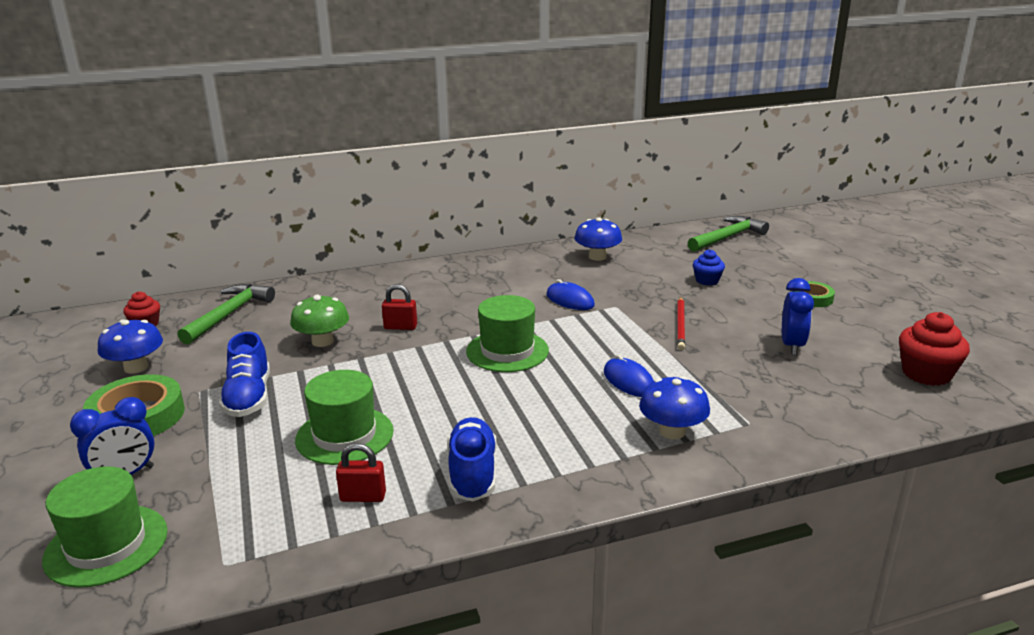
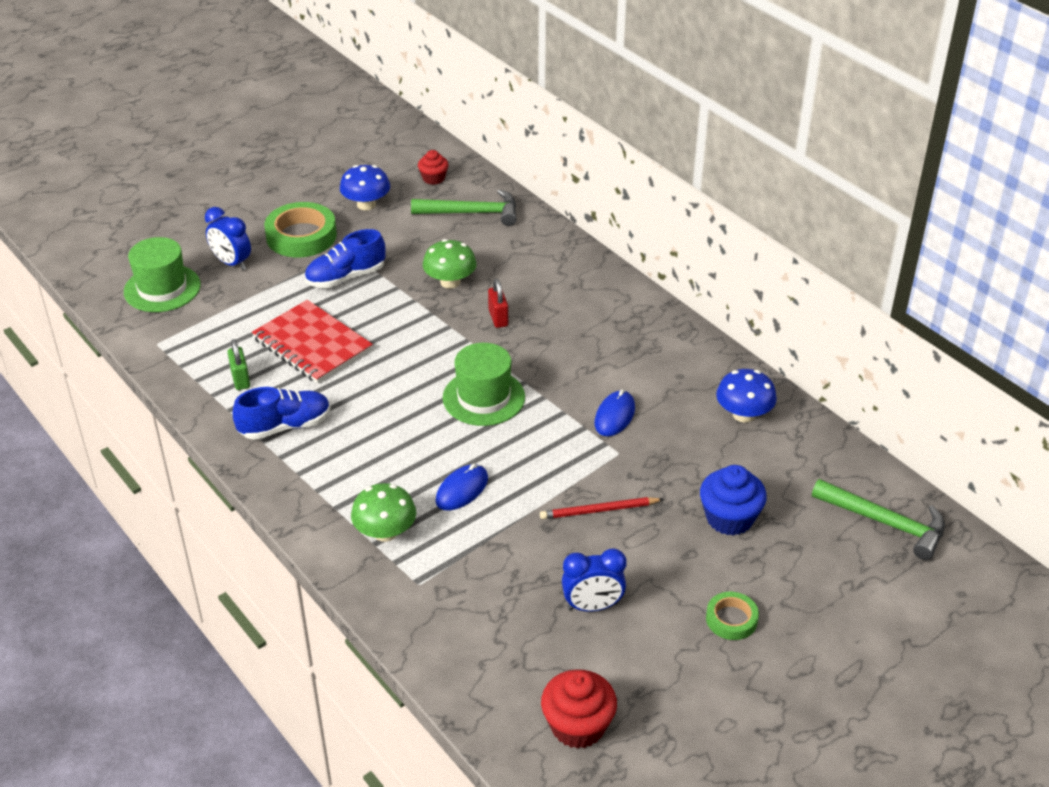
camera: 70 degrees right, 15 degrees up
green hat [295,370,394,465] -> red notebook [252,300,373,384]
red padlock [336,443,386,502] -> green padlock [227,339,250,390]
blue mushroom [639,376,710,439] -> green mushroom [351,483,416,542]
blue cupcake [693,249,725,285] -> blue cupcake [700,465,767,536], size x1.64

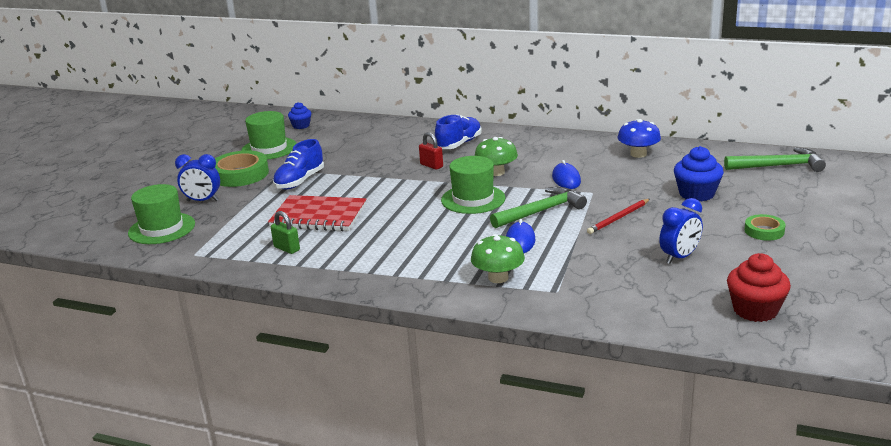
camera: 30 degrees left, 15 degrees down
blue shoe [233,387,331,440] -> blue shoe moved to [435,114,482,149]
blue mushroom [340,165,390,210] -> green hat [241,111,297,159]
green hammer [411,189,517,226] -> green hammer moved to [490,187,587,228]
red cupcake [418,150,448,185] -> blue cupcake [288,102,311,129]
green mushroom [423,239,477,289] -> green mushroom moved to [474,137,518,176]

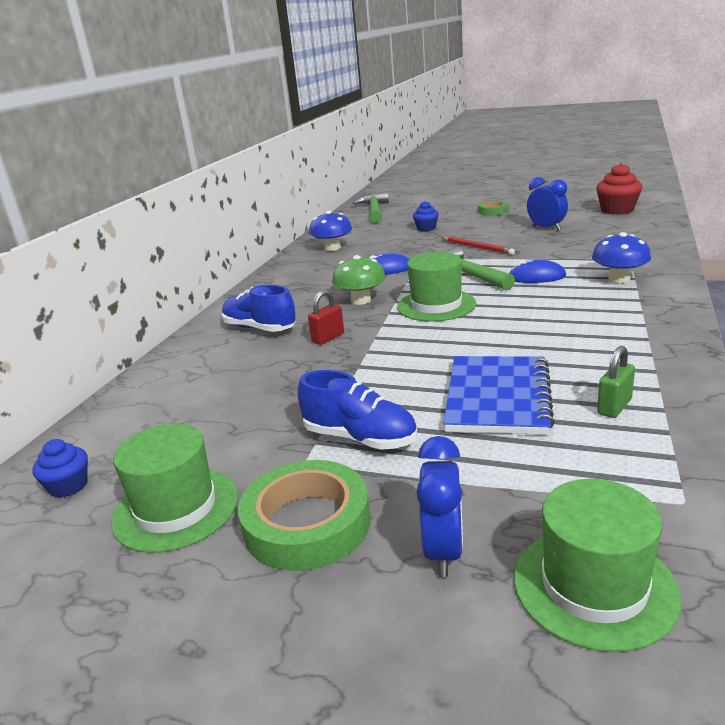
camera: 90 degrees left, 0 degrees up
red notebook [268,195,367,231] -> blue notebook [443,356,555,435]
green mushroom [471,234,525,283] -> blue mushroom [592,232,651,283]
blue cupcake [674,146,724,201] -> blue cupcake [413,201,439,231], size x0.61

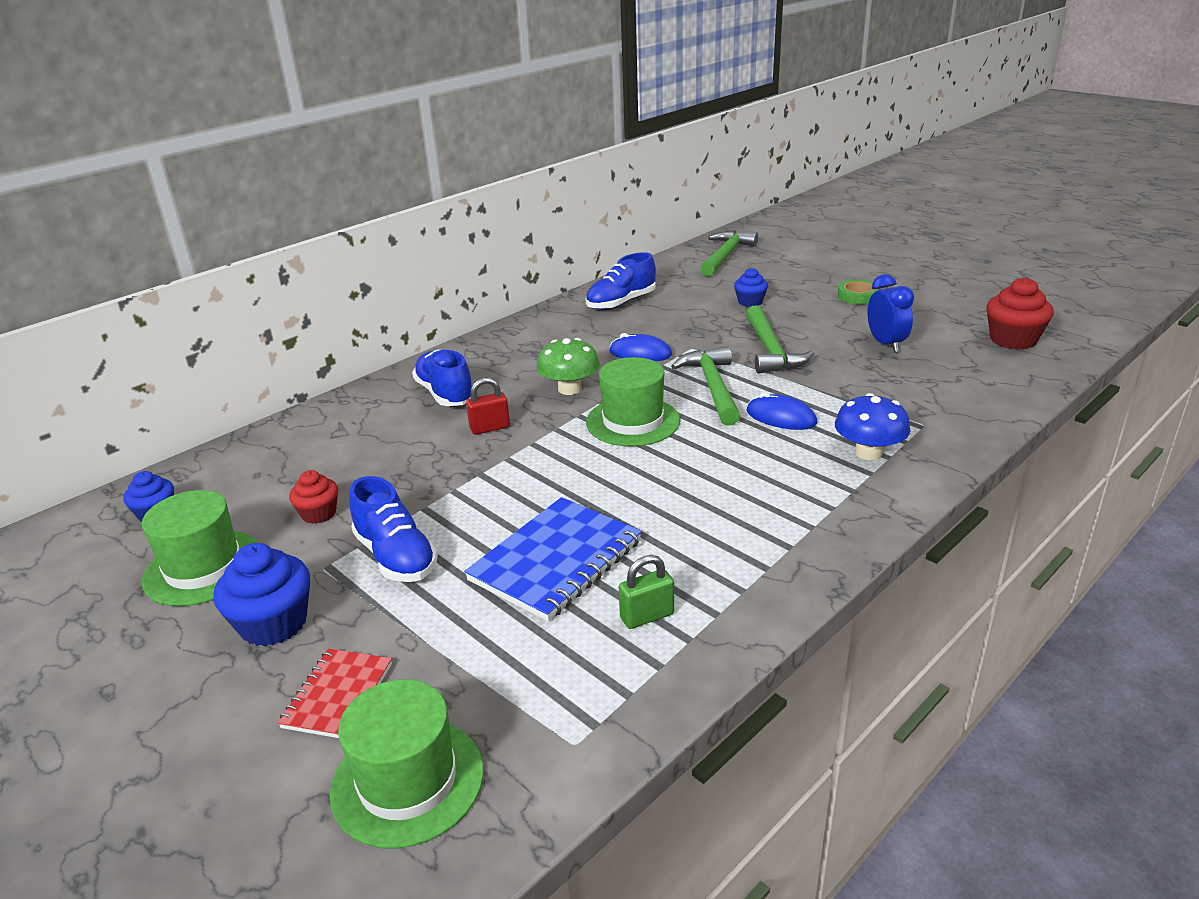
camera: 25 degrees right, 5 degrees up
green tape [238,460,371,571] -> blue cupcake [213,543,310,647]
blue mushroom [309,211,352,251] -> blue shoe [586,252,656,310]
blue clock [416,436,463,577] -> red notebook [278,648,392,738]
red pencil [441,237,515,255] -> green hammer [746,305,815,374]
none -> red cupcake [289,470,338,524]

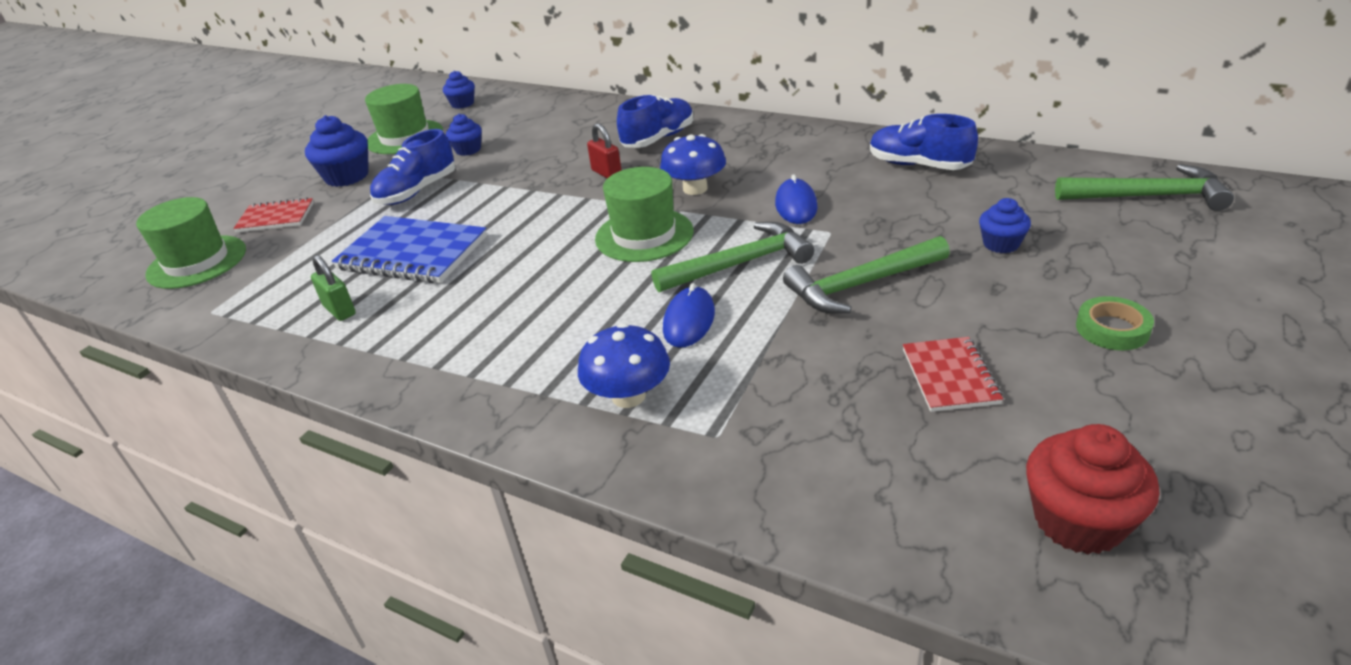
camera: 75 degrees right, 5 degrees up
red cupcake [289,470,338,524] -> blue cupcake [446,114,482,156]
green mushroom [536,338,600,395] -> blue mushroom [660,134,726,195]
blue clock [867,274,914,353] -> red notebook [903,337,1003,412]

